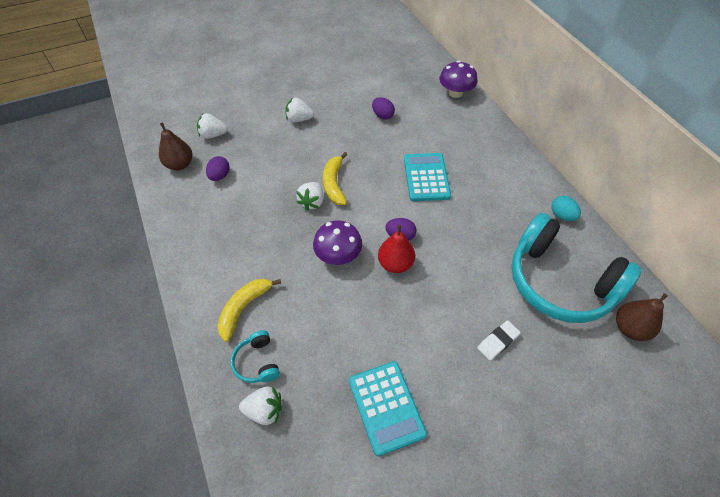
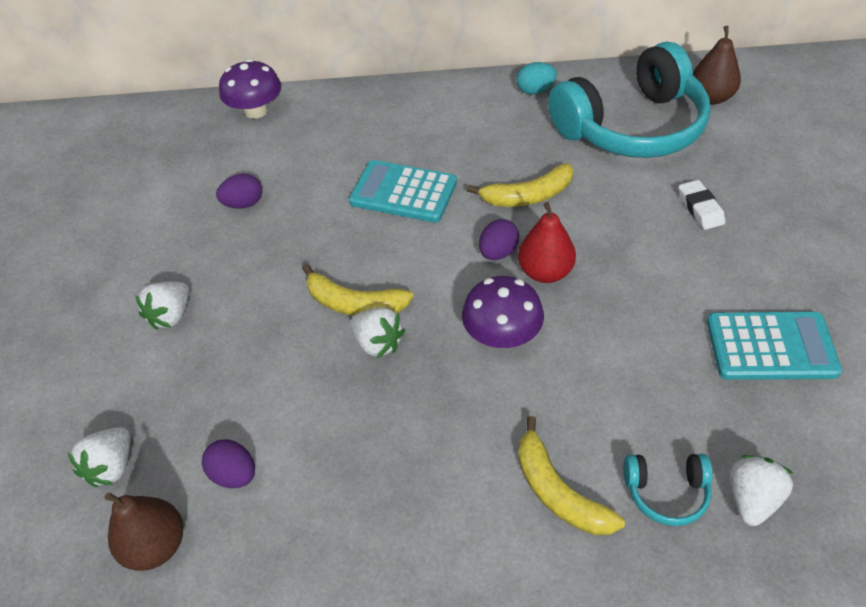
camera: 65 degrees left, 5 degrees down
none -> yellow banana [467,163,573,207]

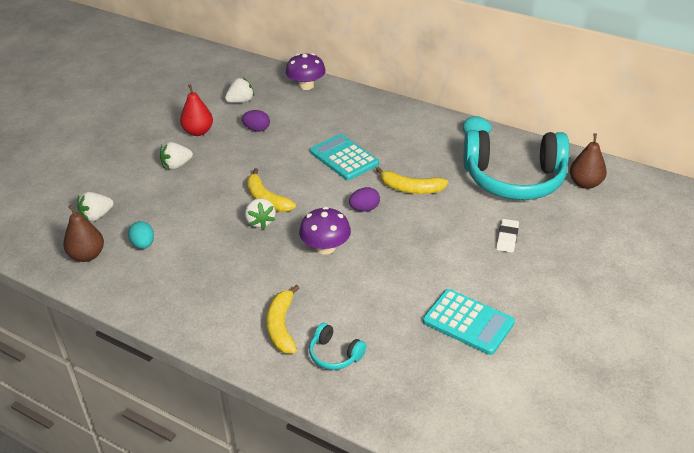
camera: 30 degrees right, 10 degrees down
purple egg [202,439,255,488] -> turquoise egg [128,221,154,249]
red pear [518,202,576,283] -> red pear moved to [180,84,213,136]
white strawberry [730,455,794,526] -> white strawberry moved to [225,78,254,103]

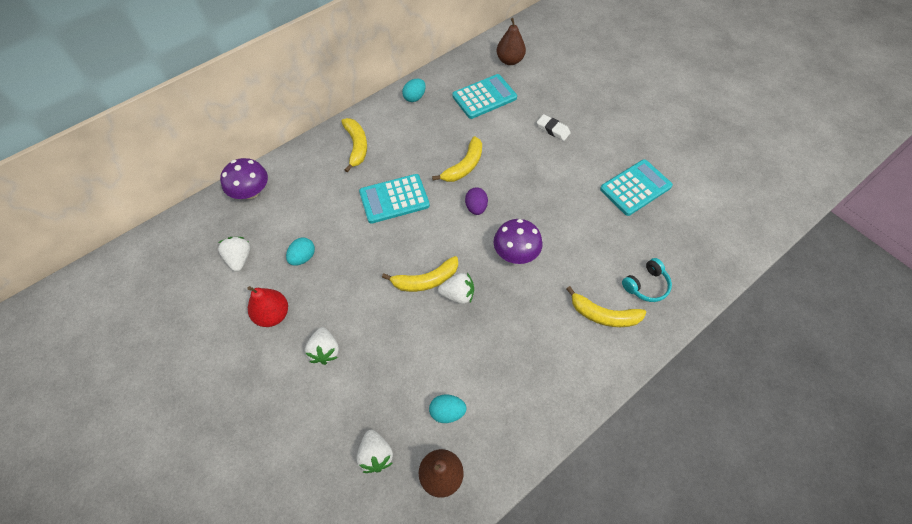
camera: 70 degrees left, 20 degrees up
purple egg [242,110,270,132] -> turquoise egg [286,237,315,266]
turquoise headphones [463,130,569,200] -> turquoise calculator [452,74,517,119]
none -> yellow banana [341,118,367,173]

